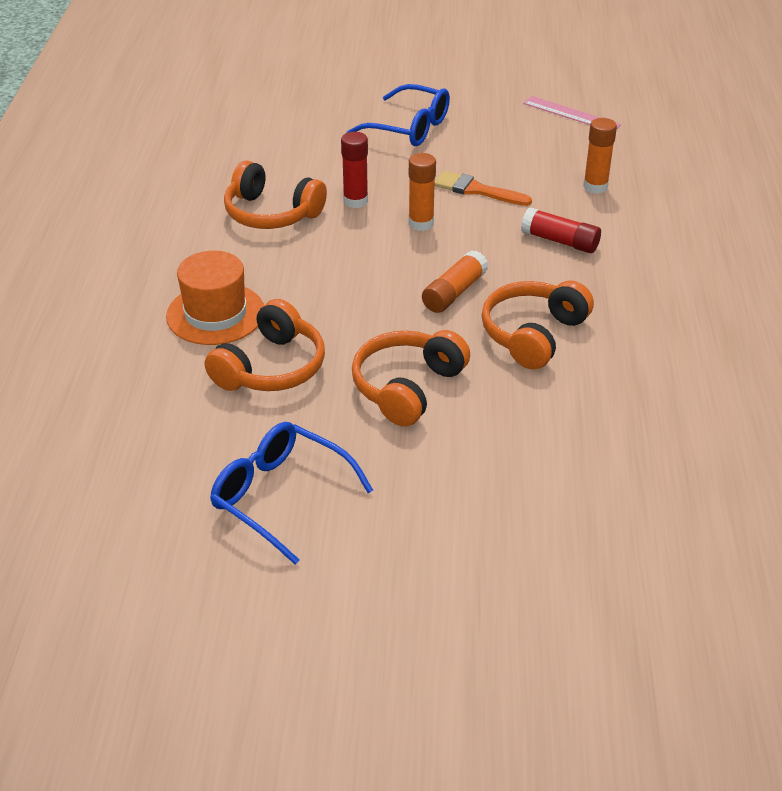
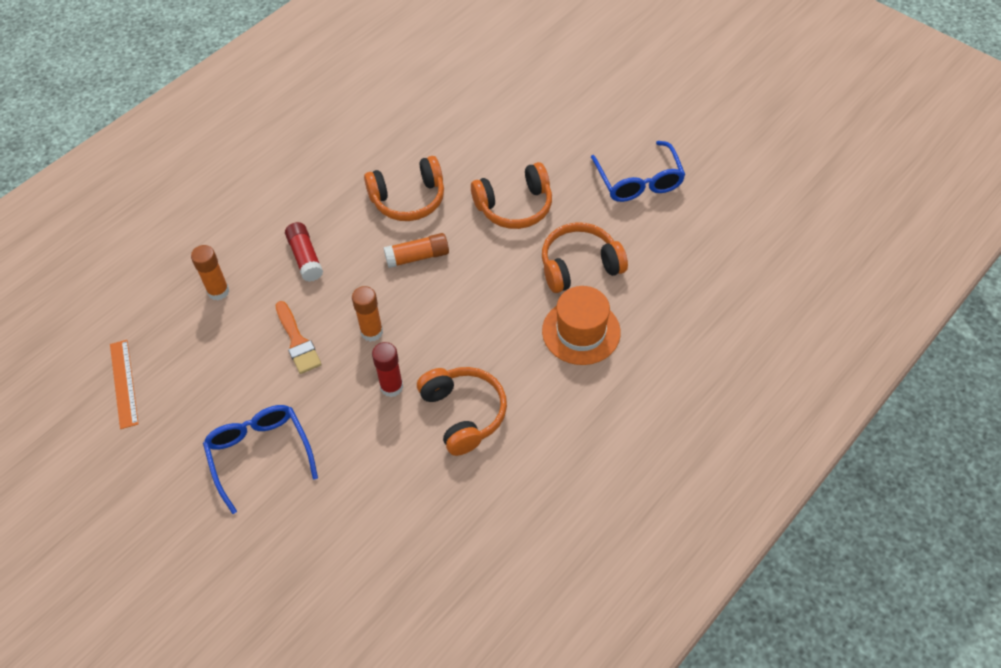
camera: 140 degrees left, 15 degrees up
pink ruler [523,96,621,128] -> orange ruler [110,340,139,429]

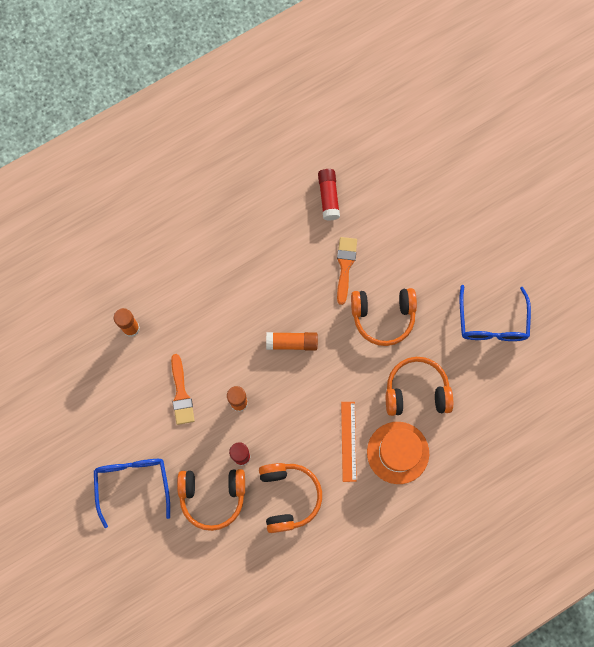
camera: 15 degrees right, 20 degrees up
orange ruler [110,340,139,429] -> orange ruler moved to [341,402,357,482]
red glue stick [285,222,323,282] -> red glue stick moved to [318,169,340,221]
orange headphones [364,156,444,221] -> orange headphones moved to [177,469,245,531]
none -> orange brush [337,237,357,305]

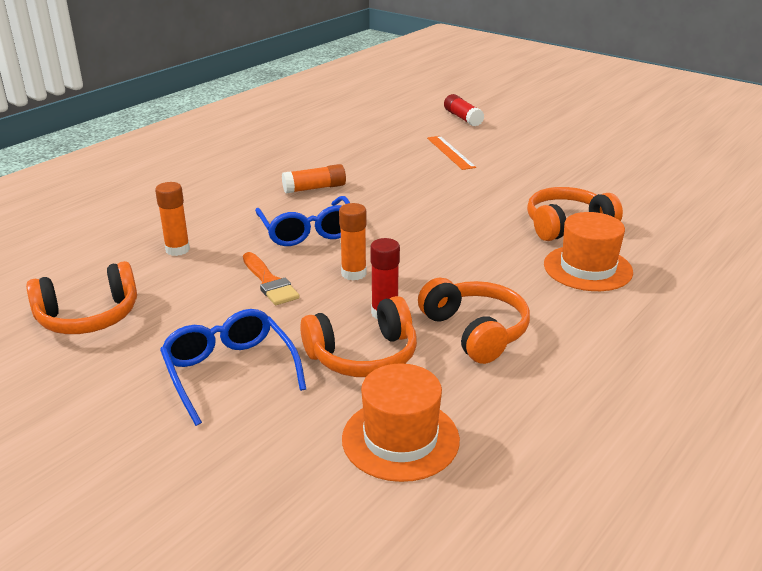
camera: 20 degrees left, 45 degrees down
orange glue stick [266,332,318,351] -> orange glue stick moved to [282,164,346,193]
red glue stick [318,169,340,221] -> red glue stick moved to [444,94,484,127]
orange brush [337,237,357,305] -> none
orange ruler [341,402,357,482] -> orange ruler moved to [427,136,476,170]
orange headphones [351,288,417,346] -> orange headphones moved to [26,261,137,334]
blue glasses [459,285,531,341] -> blue glasses moved to [255,196,350,246]
none -> orange hat [342,363,460,482]

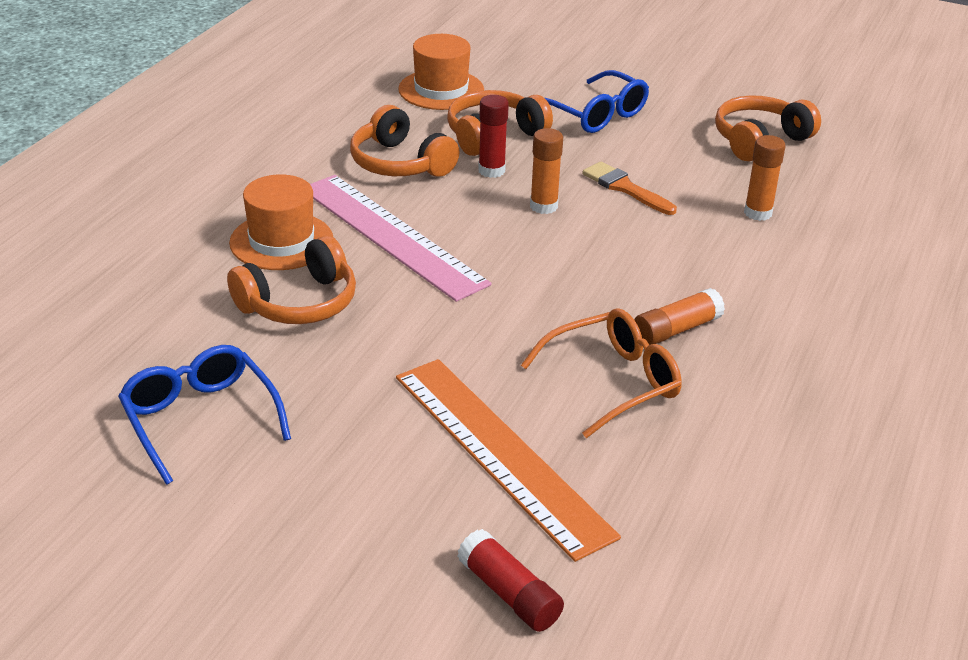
camera: 165 degrees right, 5 degrees up
blue glasses [255,196,350,246] -> blue glasses moved to [118,345,291,485]
orange ruler [427,136,476,170] -> orange ruler [396,359,621,562], size x1.95
none -> pink ruler [310,175,491,302]
none -> orange glasses [521,308,682,438]

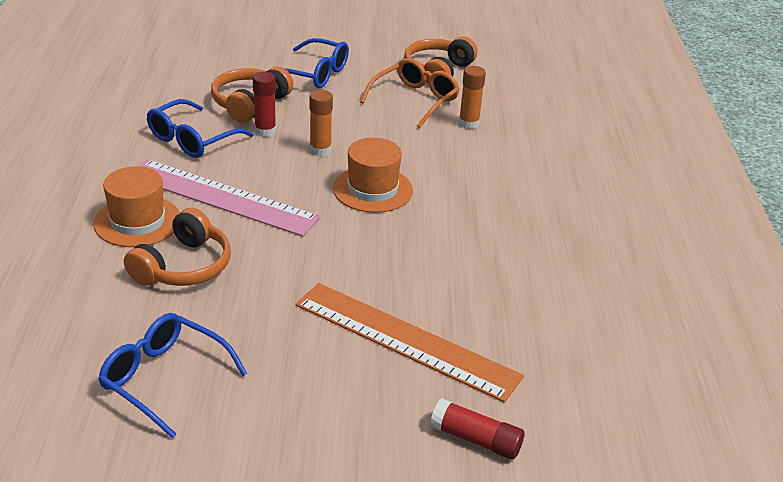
camera: 25 degrees left, 0 degrees up
orange headphones [350,105,460,177] -> blue glasses [147,99,254,158]
orange hat [398,34,484,110] -> orange hat moved to [333,138,413,213]
orange glasses [521,308,682,438] -> orange glasses moved to [360,58,459,128]
orange brush [582,162,677,215] -> none
orange glue stick [634,288,725,345] -> none

